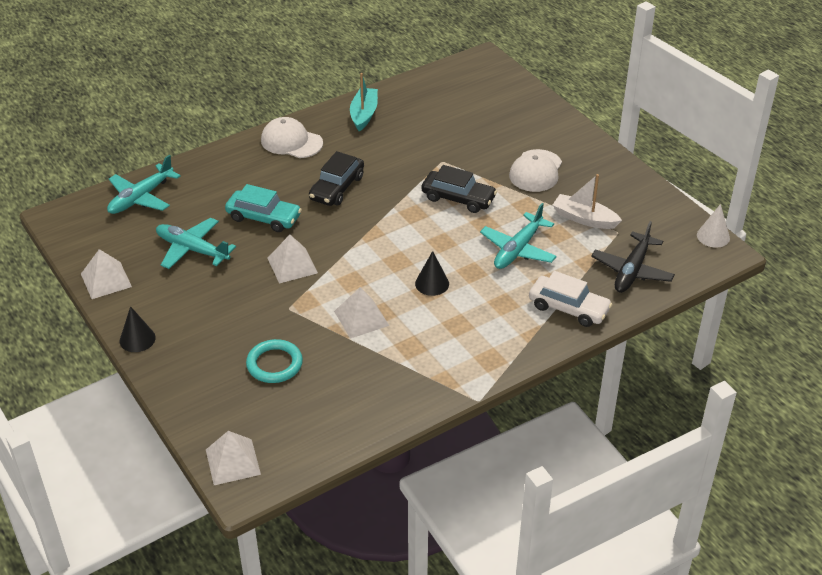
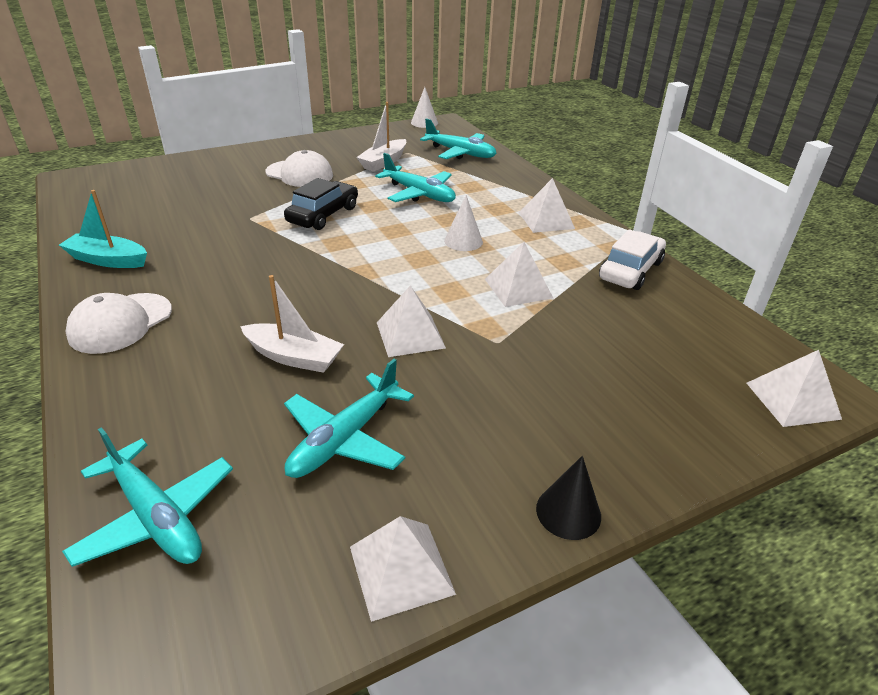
camera: 85 degrees left, 5 degrees down
turquoise car [225,184,302,232] -> white boat [240,275,344,373]
turquoise ring [246,339,303,383] -> none
black car [309,151,364,206] -> none
black cone [415,251,449,296] -> white cone [444,195,483,251]
white car [529,271,612,327] -> white car moved to [599,229,666,290]
black plane [591,221,675,293] -> turquoise plane [420,118,497,159]
none -> white pyramid [519,178,575,233]

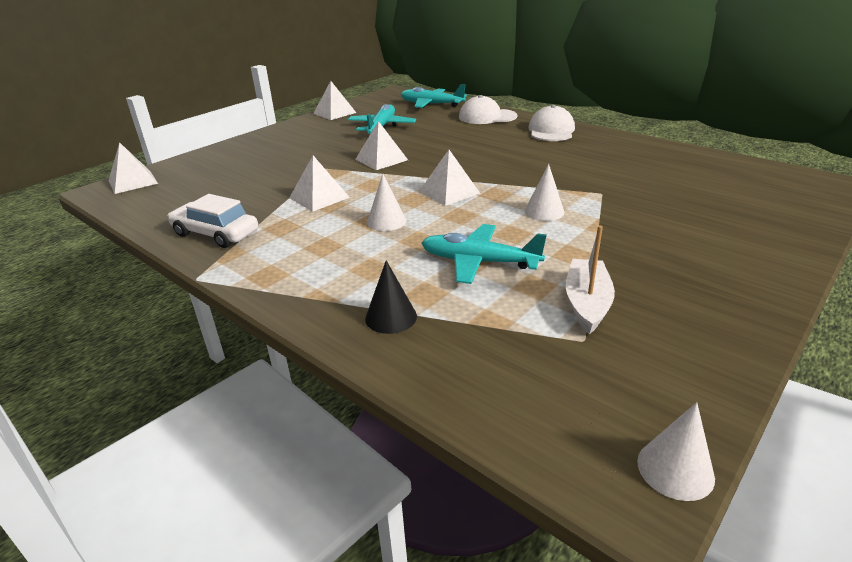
camera: 160 degrees right, 5 degrees down
turquoise boat [59,190,147,268] -> none
white boat [240,275,344,373] -> none
white cap [266,150,333,187] -> white cap moved to [459,95,517,124]
black car [284,178,358,230] -> white cone [525,164,565,221]
turquoise plane [420,118,497,159] -> none
white pyramid [519,178,575,233] -> white pyramid moved to [420,150,480,206]
black cone [536,456,601,540] -> black cone moved to [365,260,417,334]
white car [599,229,666,290] -> white car turned 105 degrees clockwise [167,194,258,248]

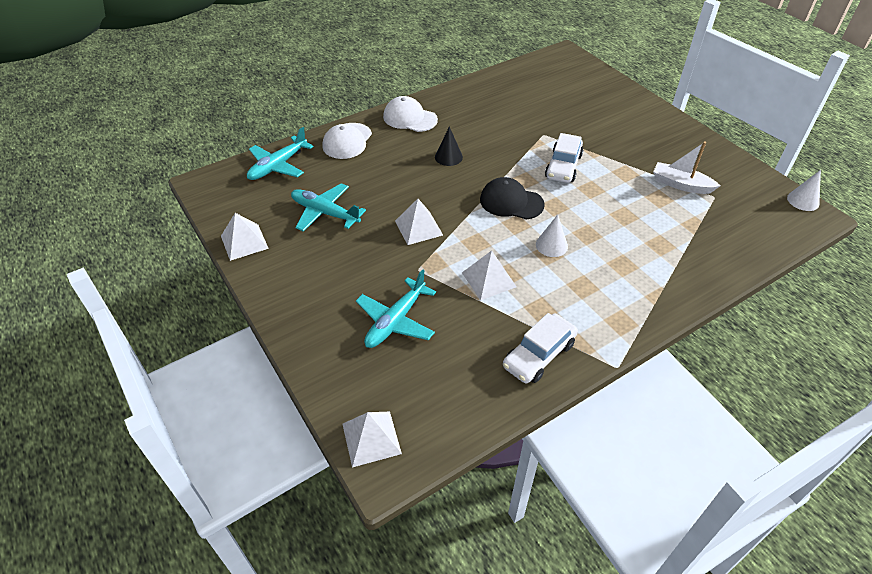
camera: 75 degrees left, 15 degrees up
black cone [365,260,417,334] -> black cone moved to [435,126,463,166]
white pyramid [420,150,480,206] -> black cap [480,177,545,220]
turquoise plane [422,224,547,284] -> turquoise plane moved to [356,270,436,348]
white cone [525,164,565,221] -> white car [545,133,583,183]

